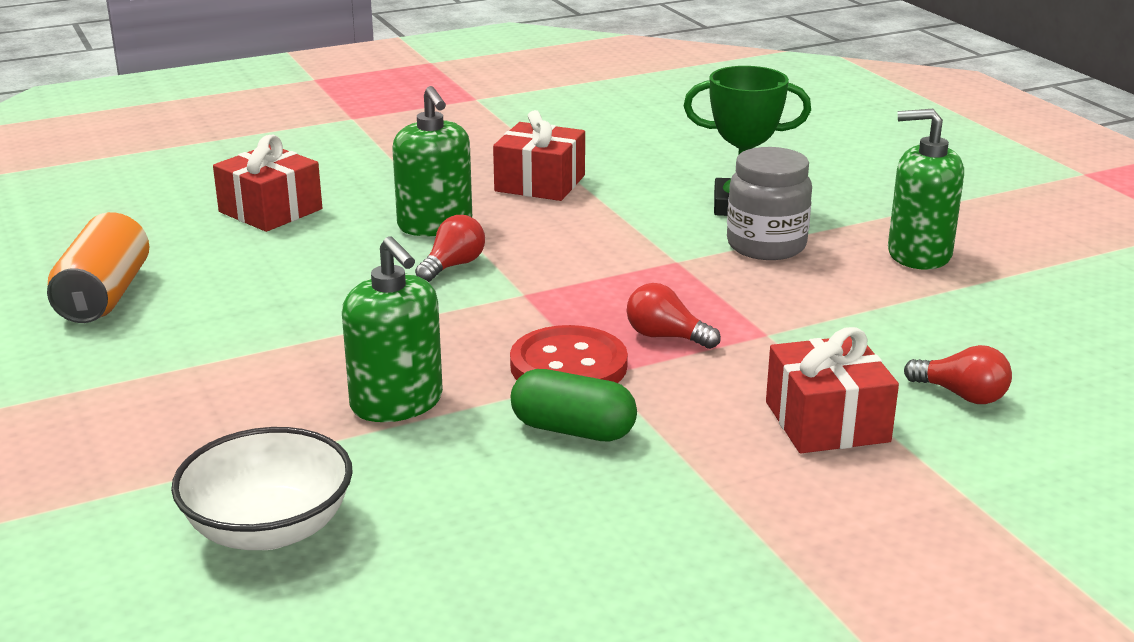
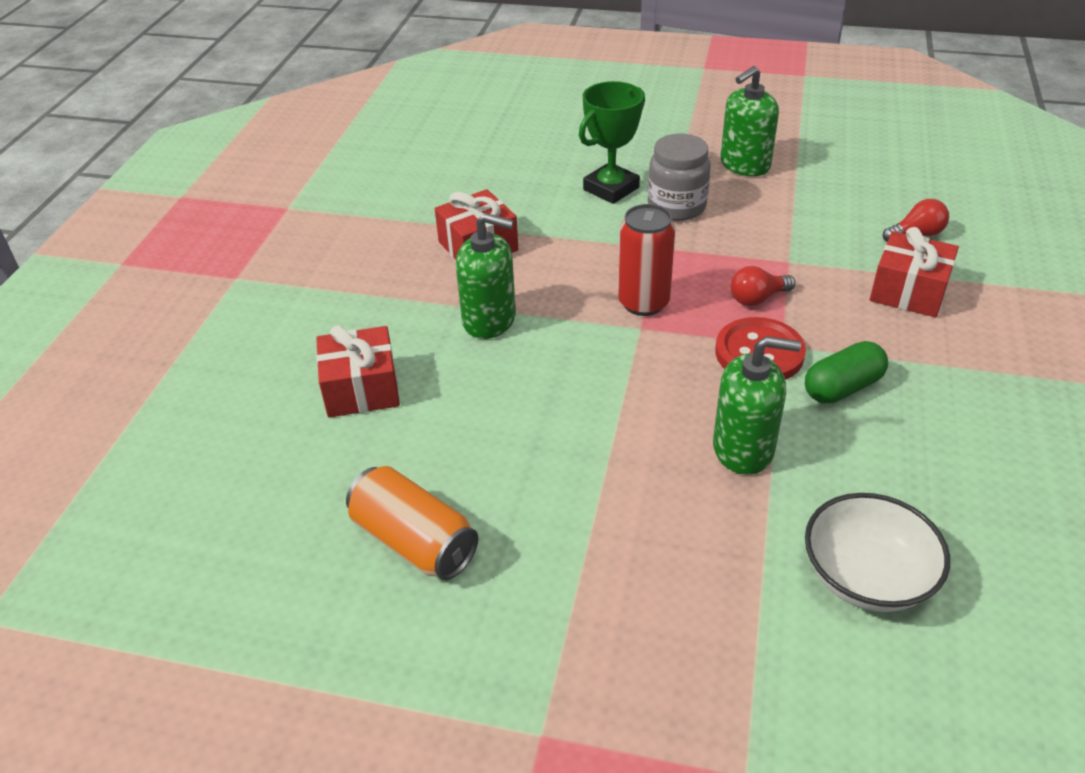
camera: 50 degrees left, 15 degrees up
red light bulb [415,215,485,282] -> none
none -> red can [618,204,675,316]

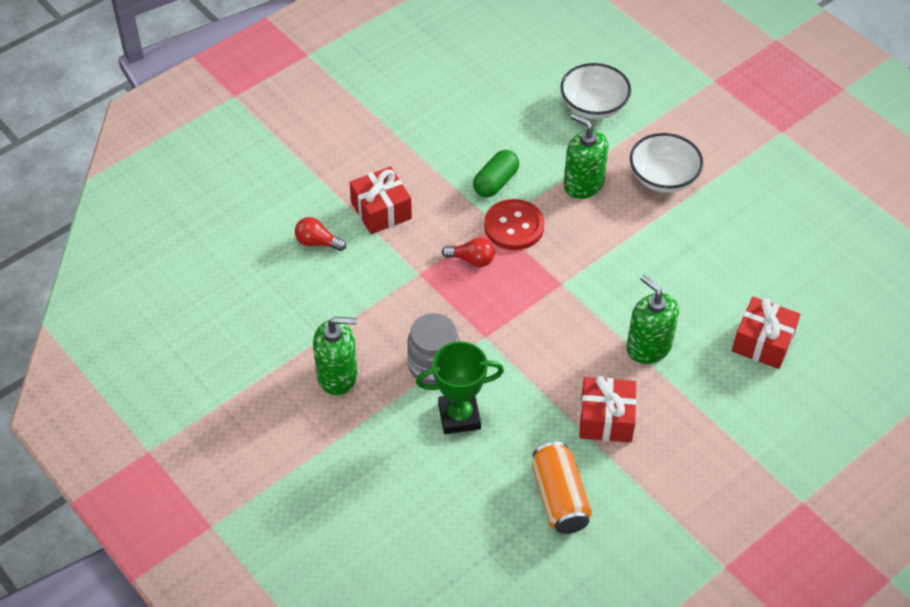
camera: 145 degrees left, 10 degrees up
orange can [346,466,478,580] -> orange can moved to [532,442,592,534]
red can [618,204,675,316] -> none
green capsule [805,341,888,404] -> green capsule turned 60 degrees counterclockwise [473,150,519,198]
none -> white bowl [630,133,703,193]

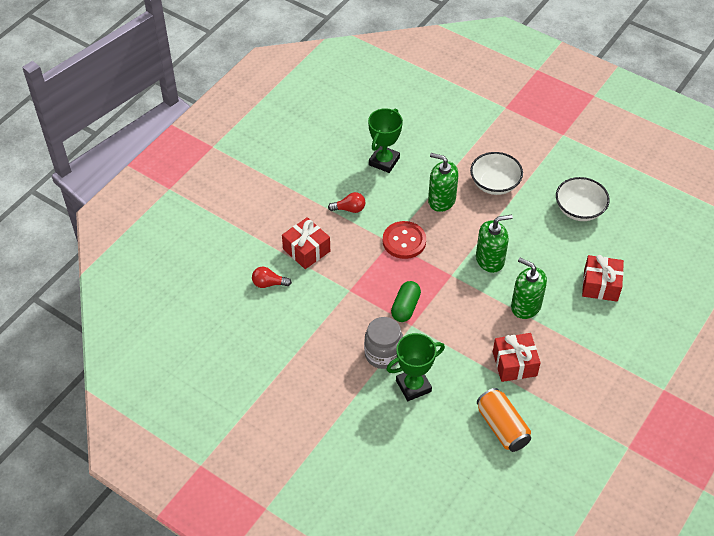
camera: 15 degrees left, 0 degrees up
green soap dispenser [313,317,358,395] -> green soap dispenser moved to [476,215,513,273]
red light bulb [442,238,495,267] -> red light bulb moved to [328,192,366,213]
green capsule [473,150,519,198] -> green capsule moved to [391,281,421,322]
white bowl [560,63,631,119] -> white bowl moved to [556,177,610,221]
none -> green trophy [368,108,403,173]

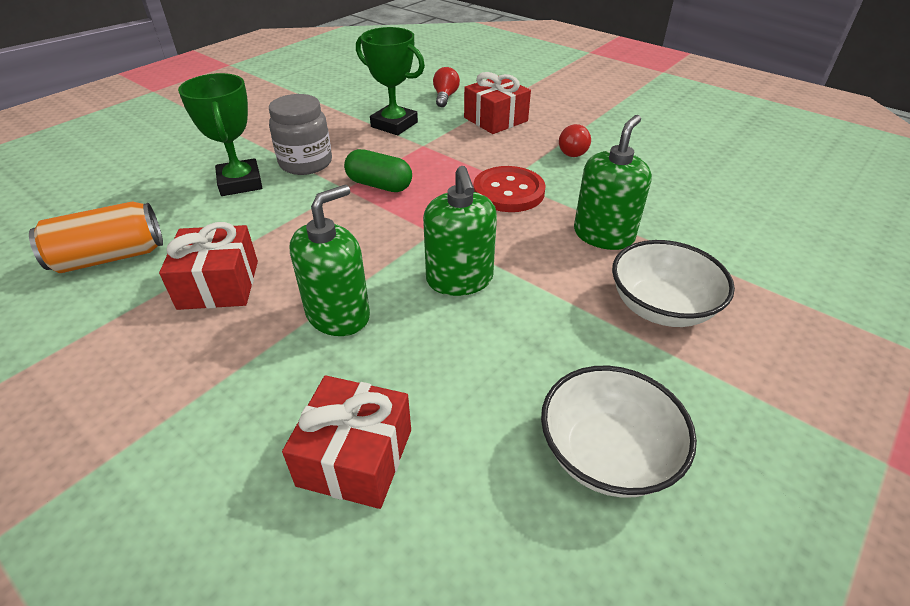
camera: 95 degrees right, 10 degrees down
green trophy [368,108,403,173] -> green trophy moved to [356,27,425,135]

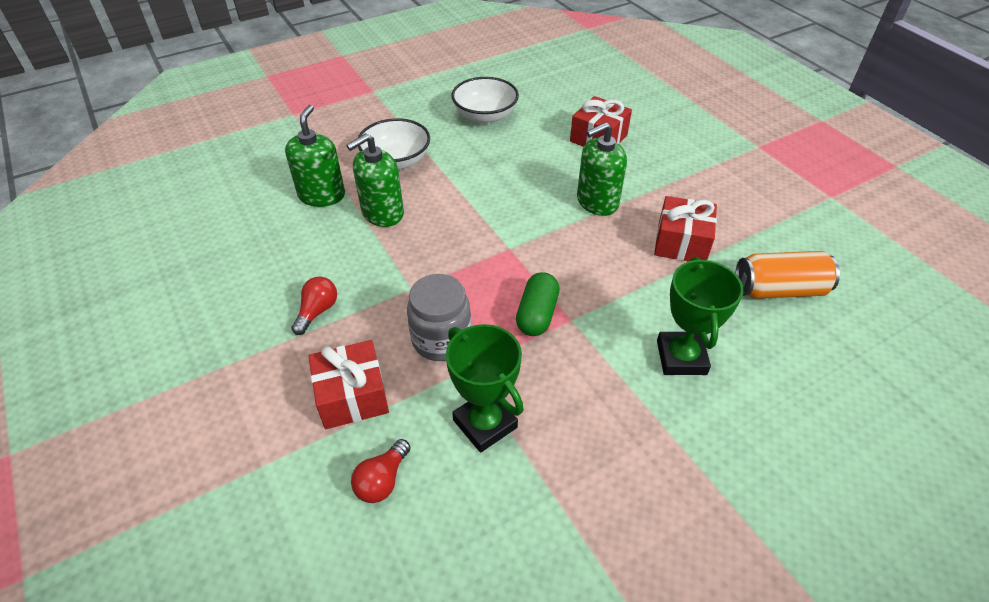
camera: 160 degrees left, 5 degrees up
grey jar [269,94,332,175] -> grey jar moved to [407,274,471,361]
green capsule [344,149,412,192] -> green capsule turned 60 degrees clockwise [516,272,559,336]
green soap dispenser [423,166,497,296] -> green soap dispenser moved to [285,105,345,207]
red button [473,166,546,212] -> none

